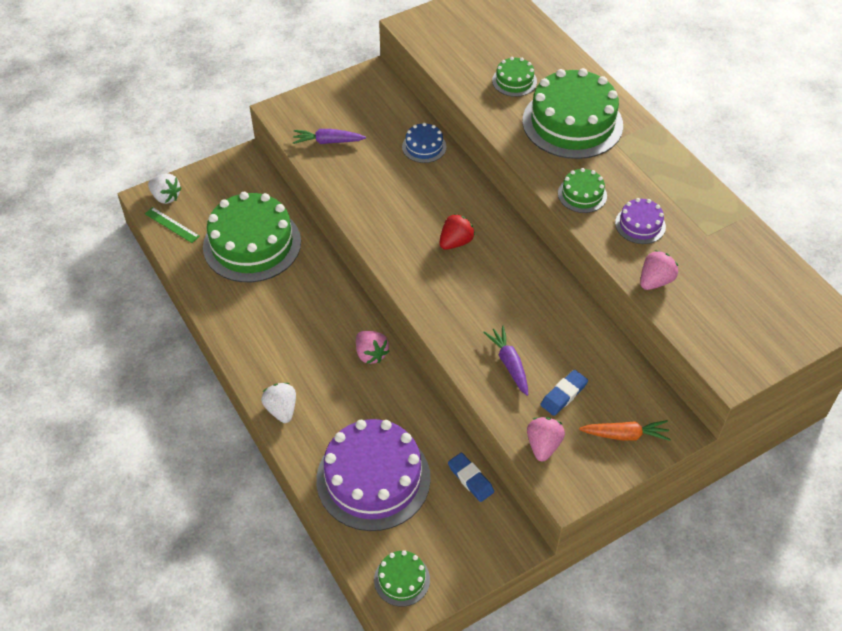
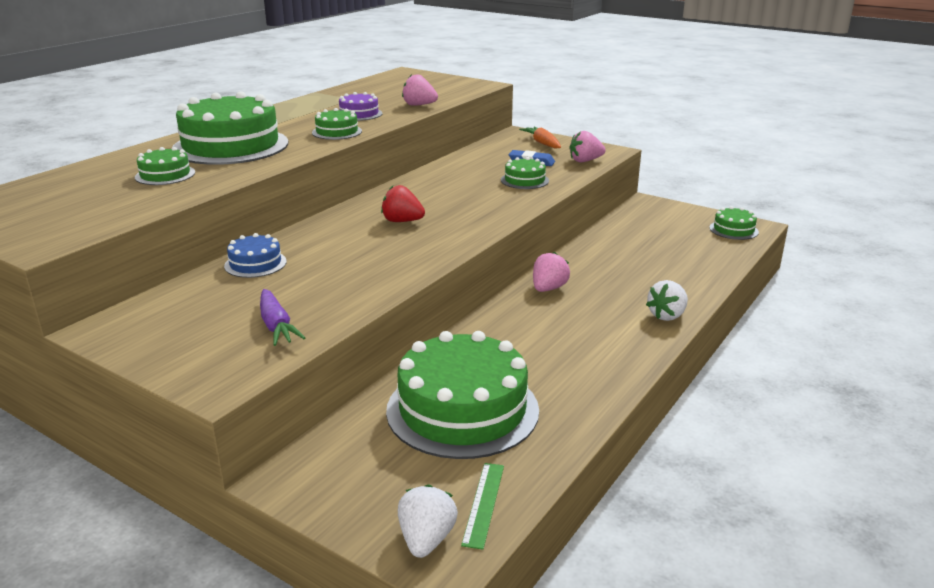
camera: 115 degrees left, 25 degrees down
purple cake [316,419,431,531] -> none
blue eraser [448,452,494,502] -> none
purple carrot [483,326,528,396] -> green cake [501,157,549,189]

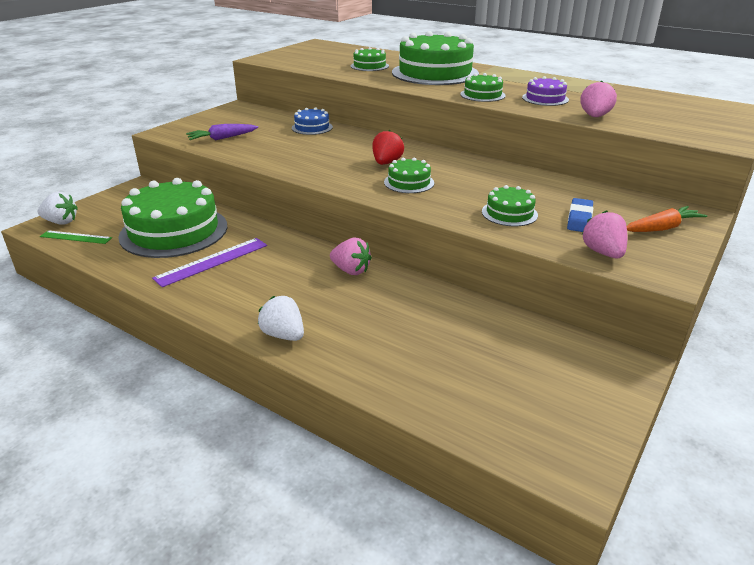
camera: 90 degrees right, 5 degrees up
green cake [709,206,759,240] -> green cake moved to [384,158,434,193]
none -> purple ruler [152,238,267,287]

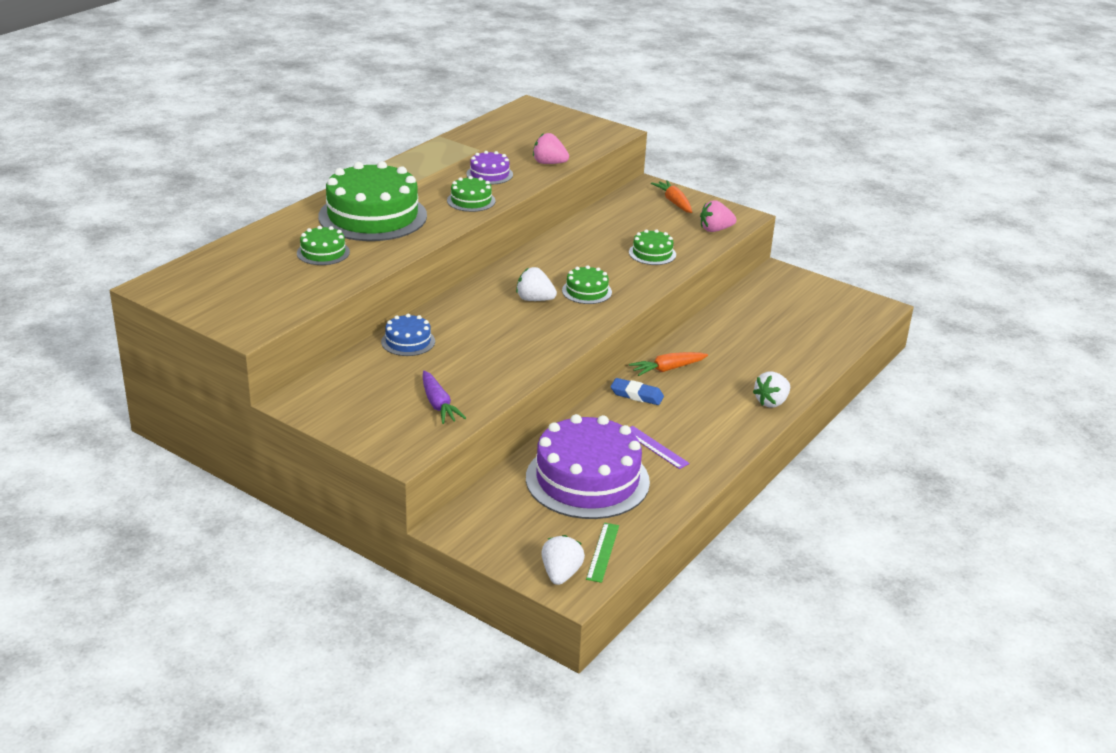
camera: 90 degrees left, 0 degrees up
green cake [118,178,227,258] -> purple cake [526,414,650,519]
purple ruler [152,238,267,287] -> purple ruler [630,426,690,469], size x0.66
pink strawberry [330,238,372,275] -> orange carrot [629,352,708,376]
red strawberry [372,130,404,165] -> white strawberry [516,267,557,301]
blue eraser [567,198,593,232] -> blue eraser moved to [610,378,664,405]

